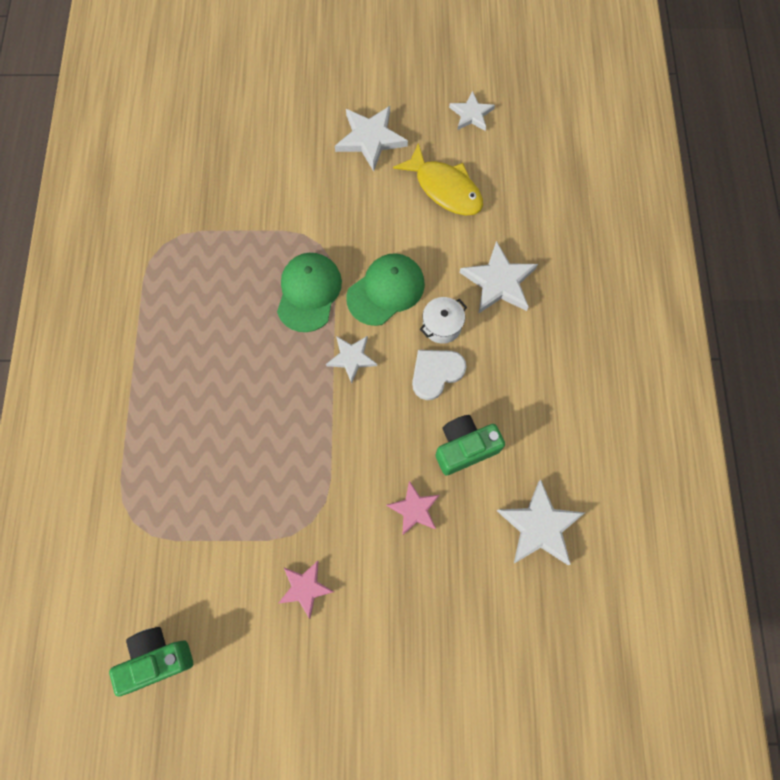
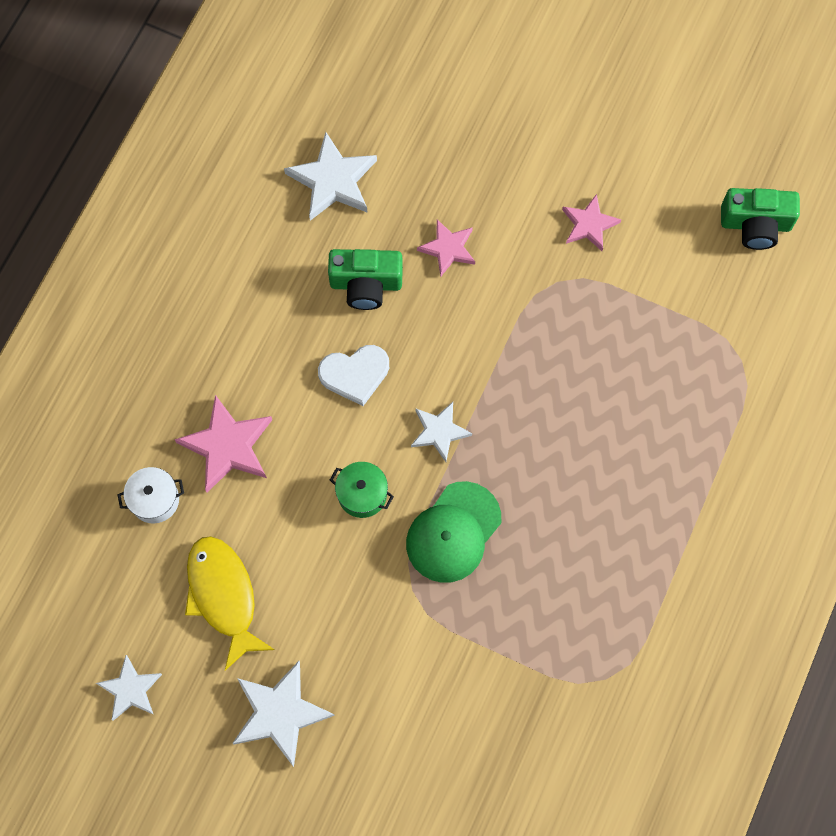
camera: 155 degrees left, 0 degrees up
green cap [346,253,425,326] -> green pot [330,462,394,518]
white pot [420,297,467,343] -> white pot moved to [117,467,184,524]
white star [460,241,538,314] -> pink star [174,395,272,492]

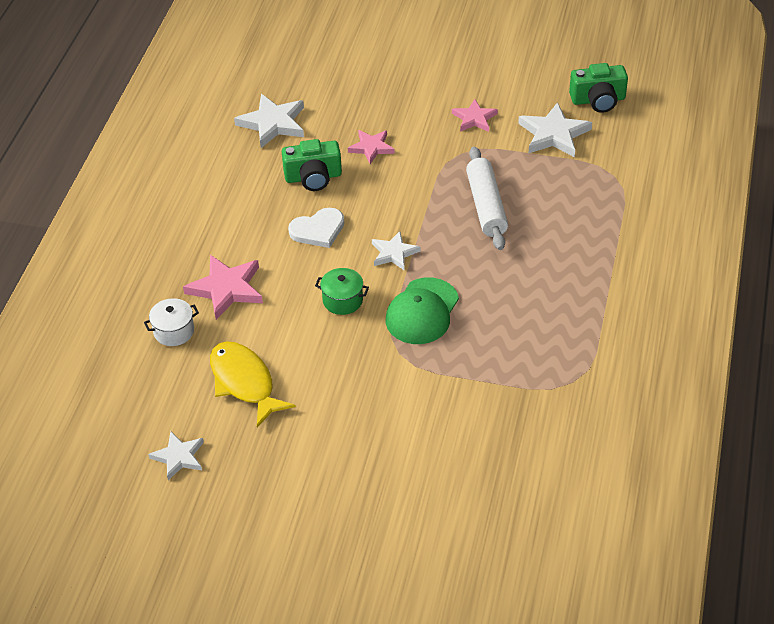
camera: 10 degrees left, 25 degrees down
white star [232,661,335,767] -> white star moved to [518,102,592,157]
none -> white rolling pin [466,147,508,250]

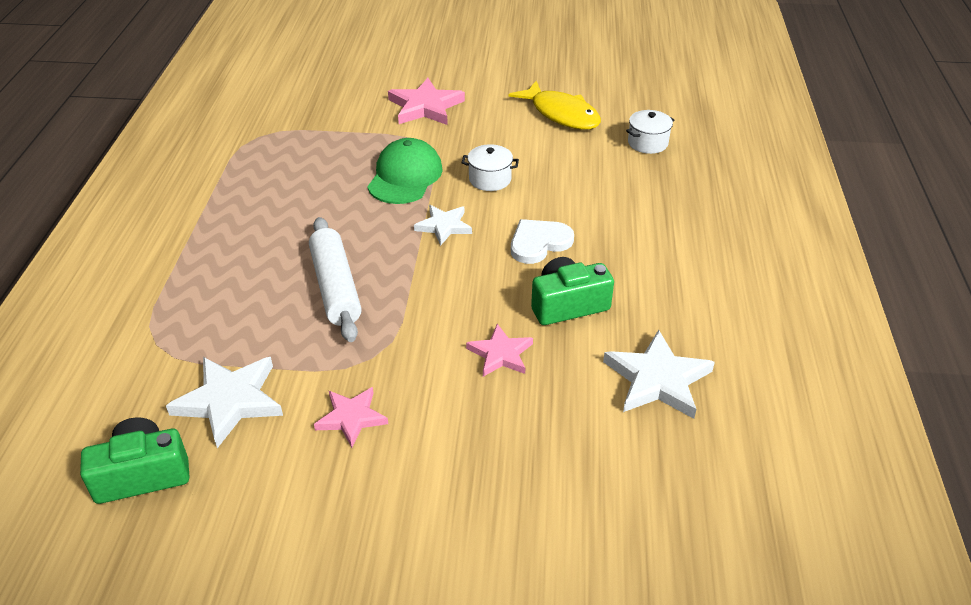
camera: 170 degrees right, 5 degrees down
white star [148,431,204,480] -> none
pink star [183,255,263,320] -> pink star moved to [388,78,465,125]
green pot [315,268,369,315] -> white pot [462,144,519,191]

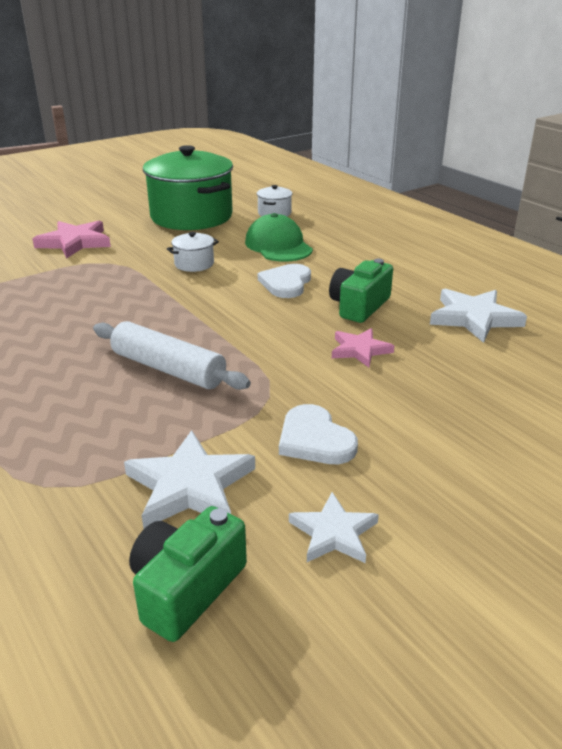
camera: 40 degrees left, 10 degrees down
pink star [314,387,388,448] -> white heart [279,404,358,464]
green cap [367,138,443,204] -> green cap moved to [245,213,313,261]
white star [414,205,472,246] -> white star moved to [289,492,379,563]
yellow fish [508,81,601,129] -> green pot [143,145,233,230]

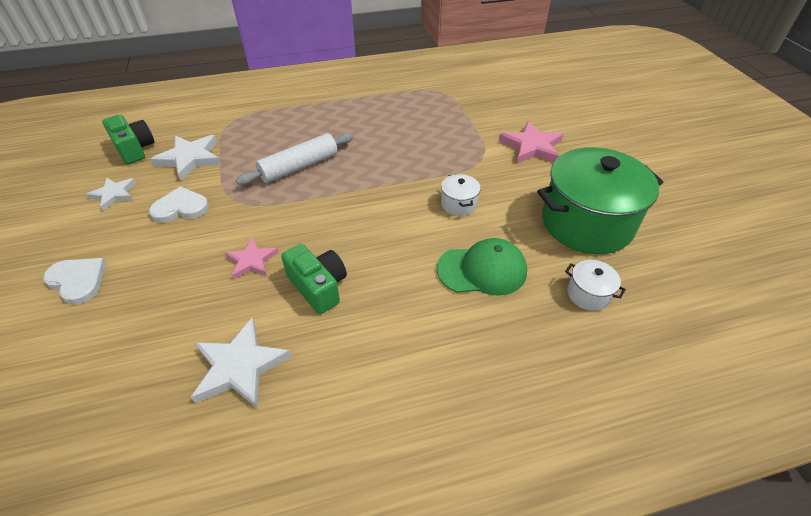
camera: 110 degrees right, 15 degrees up
white heart [258,264,311,298] -> white heart moved to [43,258,106,304]

